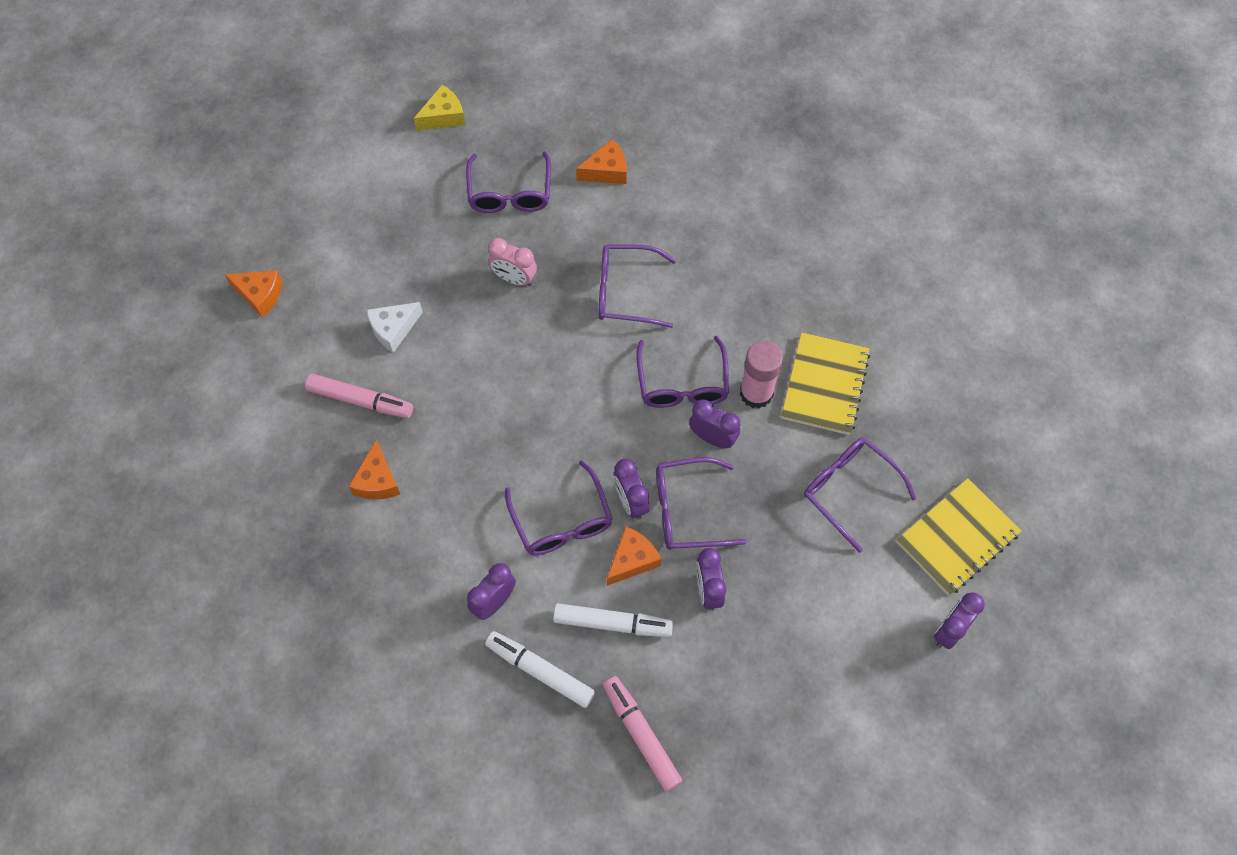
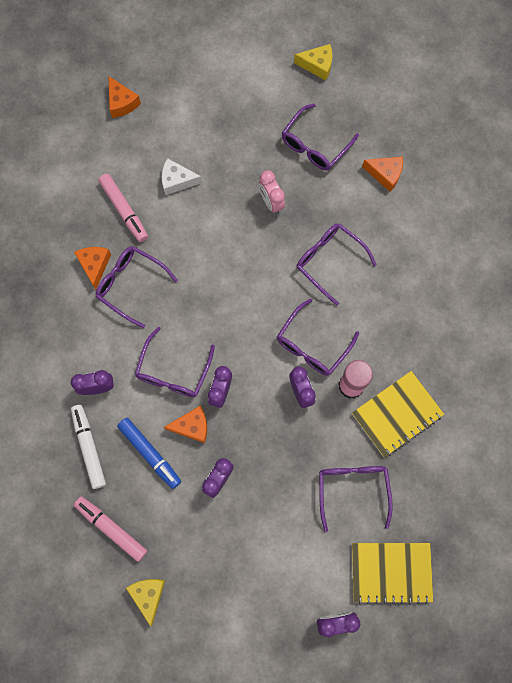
camera: 40 degrees right, 10 degrees up
orange cheese [348,439,400,499] -> orange cheese turned 135 degrees clockwise [74,247,111,289]
white marker [553,603,673,637] -> blue marker [117,418,181,489]
pink marker [603,676,682,792] -> pink marker turned 60 degrees counterclockwise [74,496,147,562]
purple glasses [656,457,746,550] -> purple glasses moved to [96,246,178,328]
none -> yellow cheese [126,579,165,627]

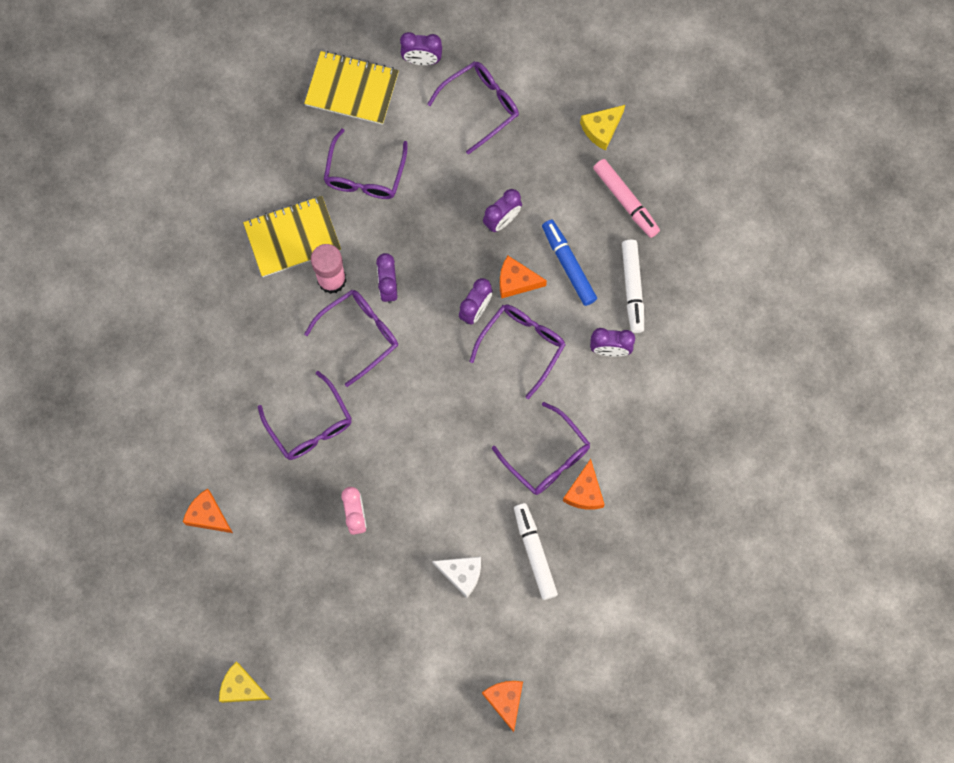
camera: 165 degrees left, 0 degrees up
pink marker [98,174,148,242] -> white marker [514,503,558,600]
yellow cheese [126,579,165,627] -> yellow cheese turned 45 degrees clockwise [580,105,625,151]
purple glasses [282,104,359,171] -> purple glasses moved to [427,61,519,155]

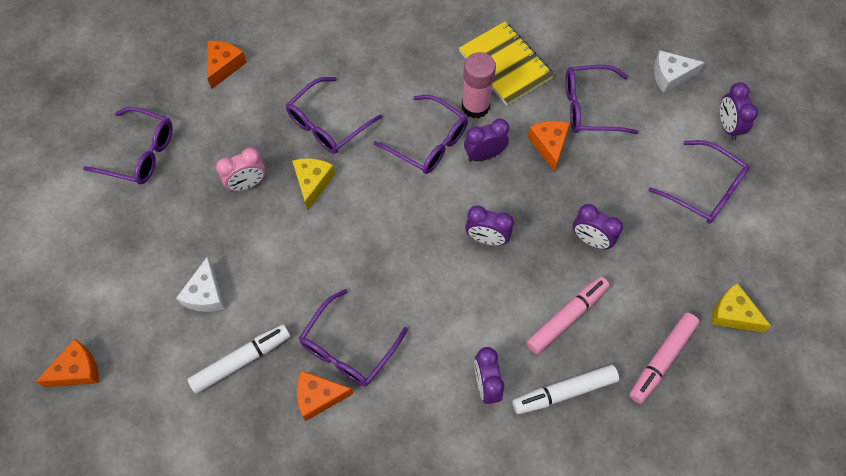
camera: 75 degrees right, 10 degrees down
yellow cheese [219,662,271,703] -> yellow cheese moved to [292,158,335,211]
yellow notebook [304,51,399,125] -> white cheese [654,50,705,93]
purple glasses [469,305,565,399] -> purple glasses moved to [83,107,173,184]
orange cheese [500,256,547,299] -> orange cheese moved to [528,121,570,172]
blue marker [542,220,597,306] -> pink marker [526,276,610,354]

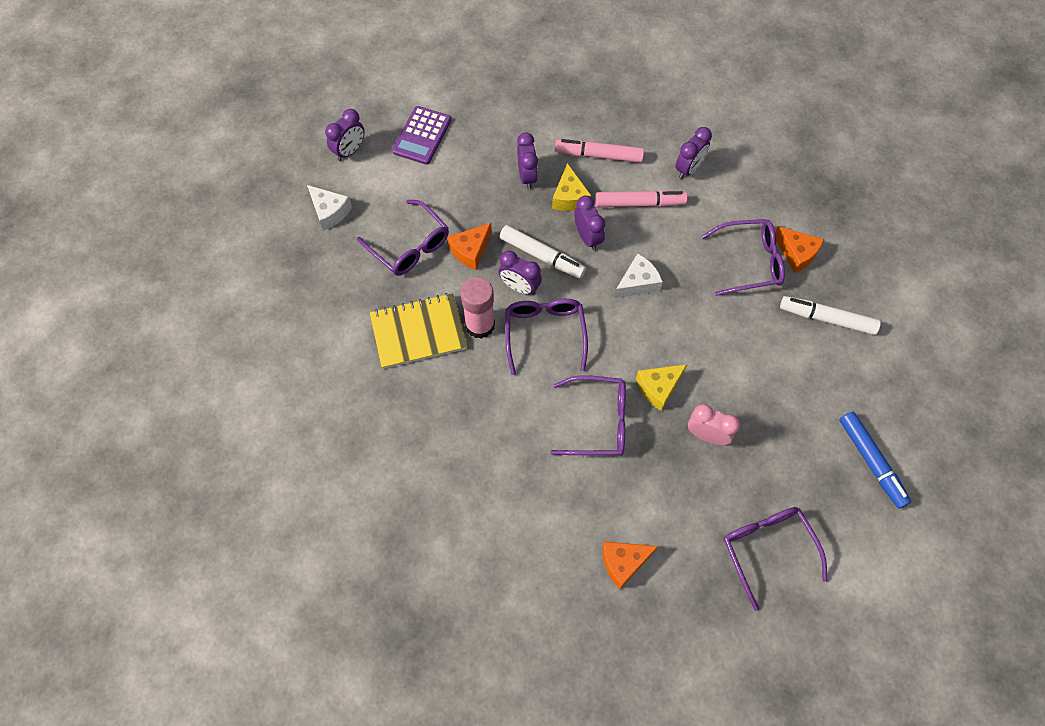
camera: 130 degrees left, 0 degrees up
orange cheese [35,339,99,387] -> none
white cheese [176,256,225,312] -> white cheese moved to [614,253,663,298]
yellow notebook [459,21,554,106] -> yellow notebook turned 60 degrees clockwise [370,293,467,369]
white marker [512,365,619,414] -> white marker moved to [500,225,586,278]
pink marker [629,312,700,404] -> pink marker moved to [595,190,688,207]
purple glasses [648,140,749,224] -> purple calculator [392,106,451,165]
yellow cheese [711,283,771,333] -> yellow cheese moved to [552,163,591,211]
none -> blue marker [839,412,911,509]

